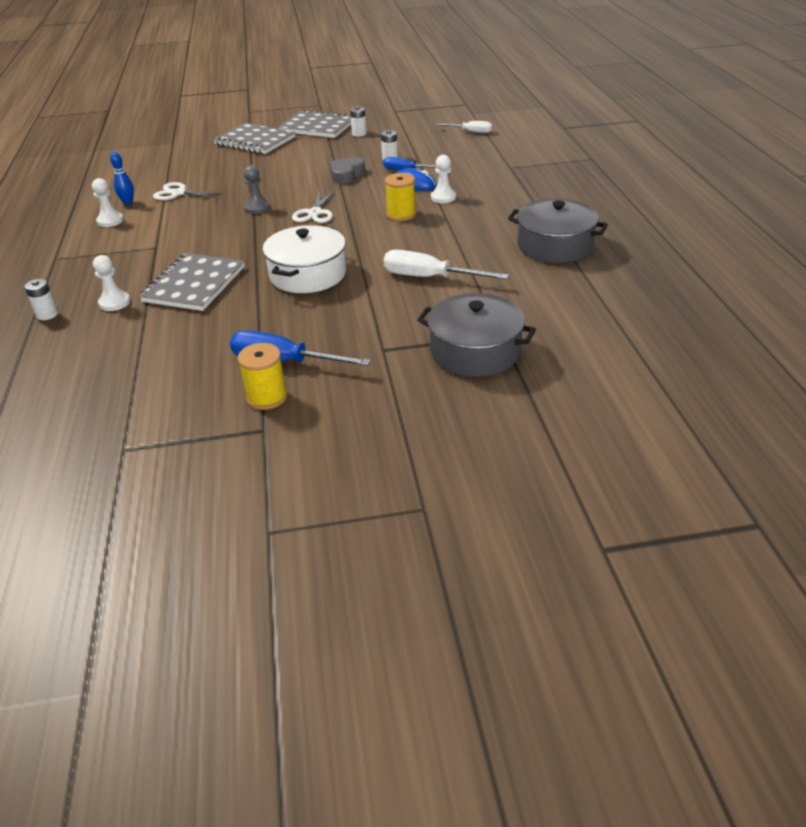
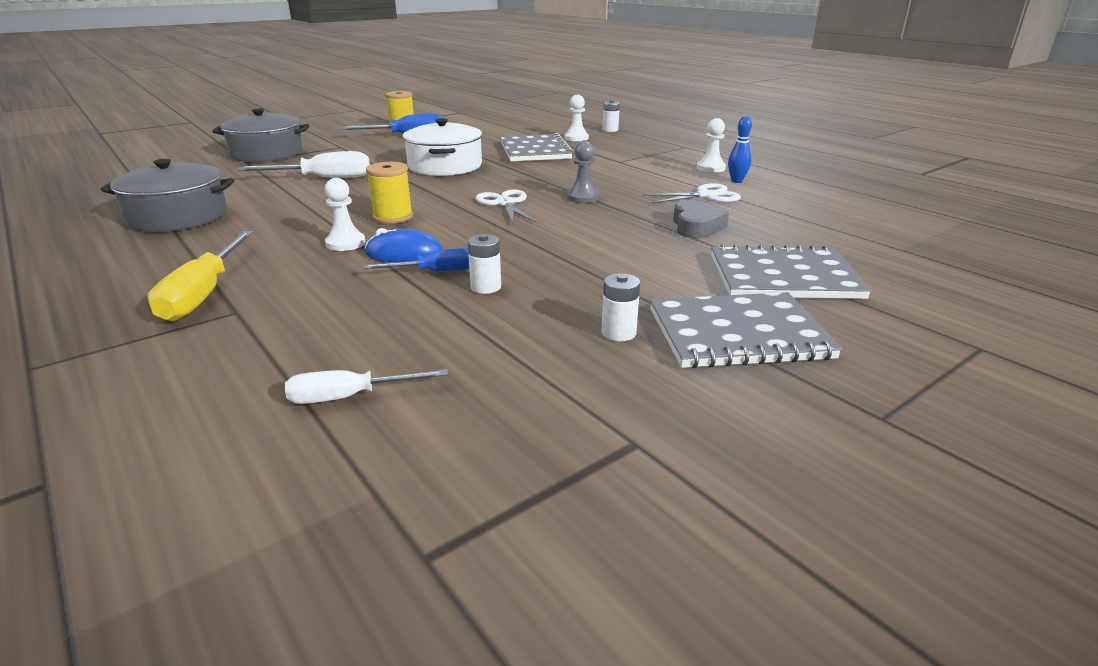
camera: 150 degrees right, 10 degrees down
grey heart [330,157,365,184] -> grey heart moved to [673,200,729,238]
none -> yellow screwdriver [148,231,253,321]

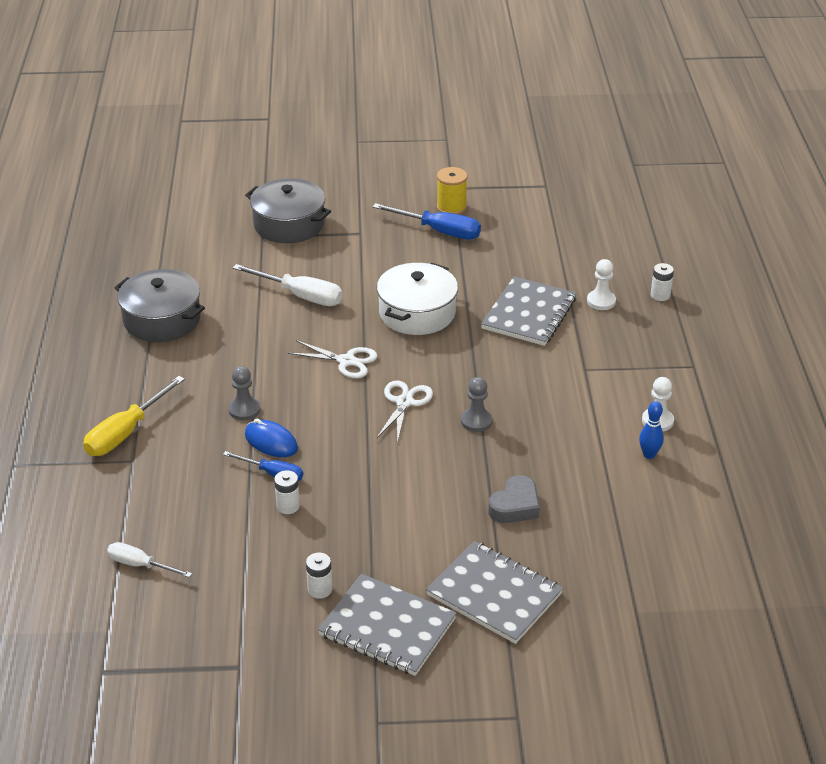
camera: 35 degrees right, 10 degrees up
white pawn [325,178,366,251] -> grey pawn [229,366,260,421]
yellow spool [366,162,413,224] -> none
white scissors [643,183,741,204] -> white scissors moved to [288,340,378,378]

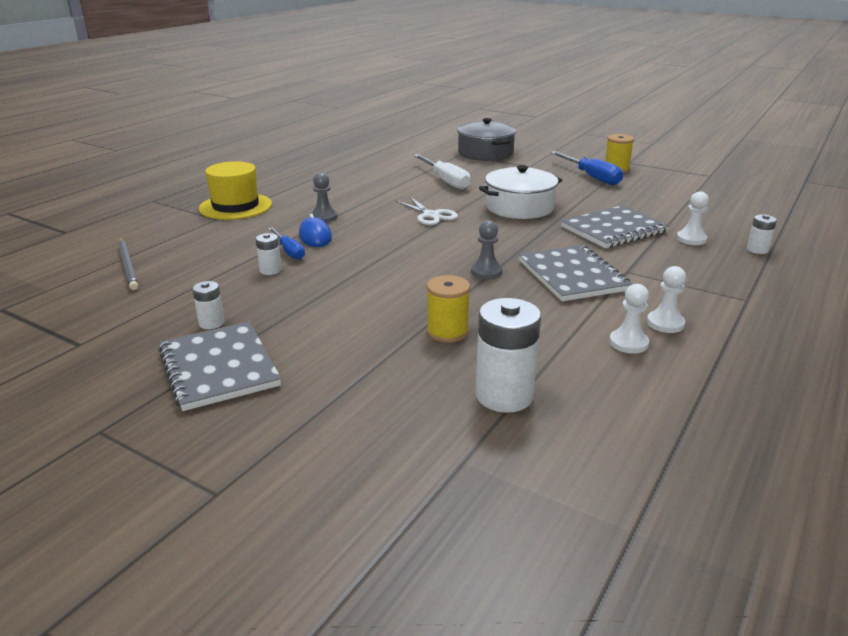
camera: 35 degrees right, 10 degrees down
yellow screwdriver [83,376,185,456] -> yellow hat [199,161,272,220]
white screwdriver [107,542,192,578] -> grey pencil [118,238,138,290]
grey pot [114,269,205,342] -> none
white scissors [376,380,433,443] -> none
grey notebook [426,541,563,644] -> grey notebook moved to [519,245,632,301]
grey heart [488,475,540,523] -> yellow spool [427,275,470,343]
blue bowling pin [639,401,664,459] -> white pawn [609,284,649,354]
none -> white battery [476,298,541,413]

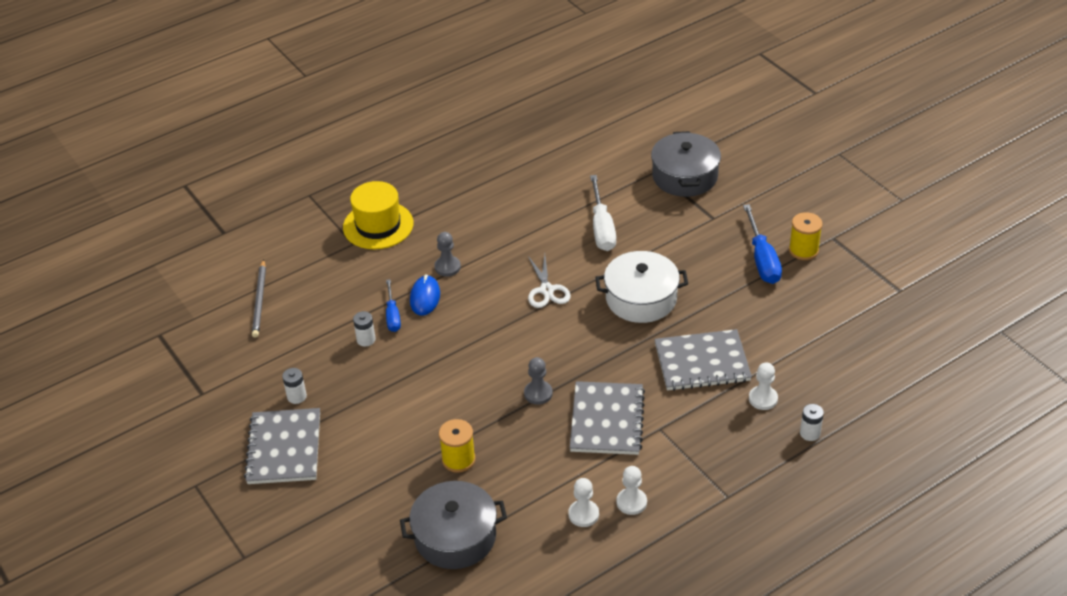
camera: 25 degrees right, 15 degrees up
white battery [476,298,541,413] -> grey pot [400,481,507,569]

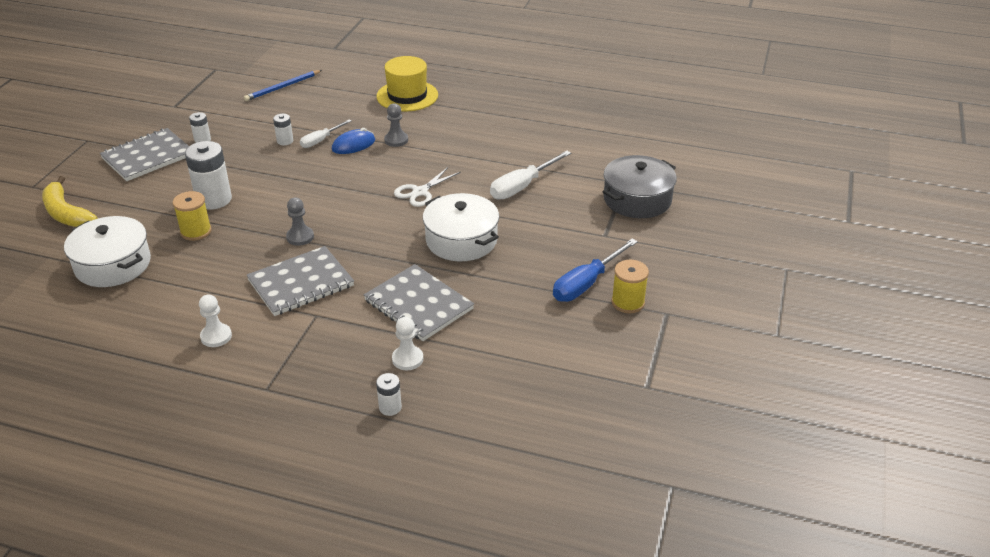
camera: 50 degrees right, 5 degrees down
grey pencil [252,259,266,338] -> blue pencil [244,70,322,101]
blue screwdriver [386,279,401,332] -> white screwdriver [300,120,351,148]
grey pot [400,481,507,569] -> white pot [64,216,151,287]
white pawn [568,478,599,527] -> none
none -> yellow banana [42,176,98,227]
none -> white battery [185,141,232,210]

